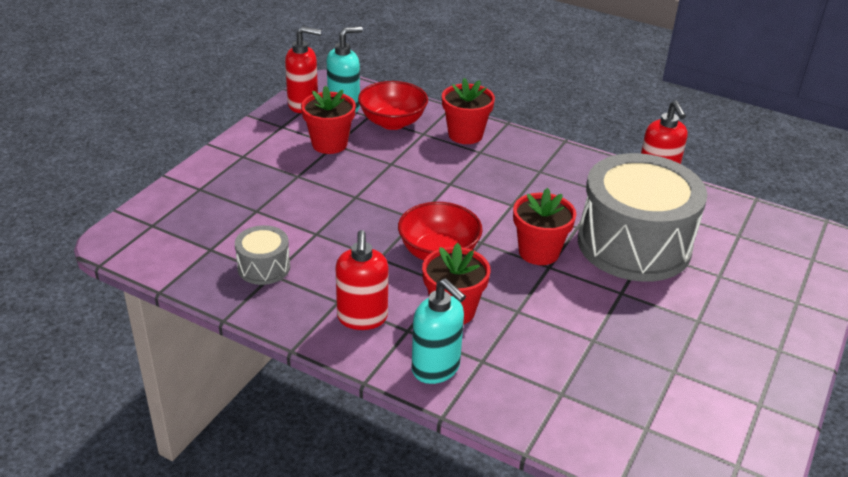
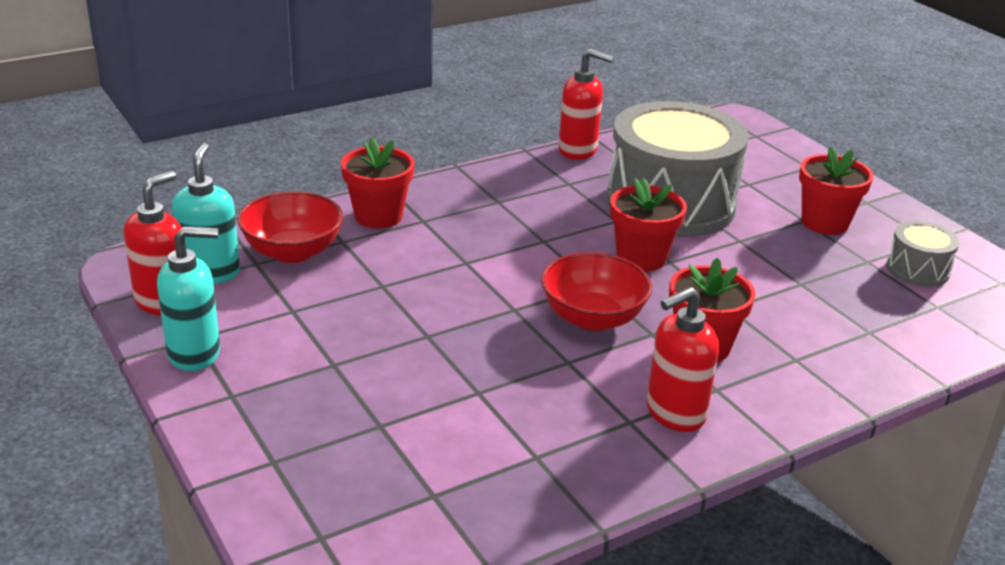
camera: 60 degrees left, 5 degrees down
grey drum [235,225,290,285] -> grey drum moved to [886,221,959,287]
red flower pot [301,86,356,154] -> red flower pot moved to [799,146,874,235]
red soap dispenser [335,230,388,330] -> red soap dispenser turned 120 degrees clockwise [647,287,719,432]
turquoise soap dispenser [412,278,466,384] -> turquoise soap dispenser moved to [157,226,220,371]

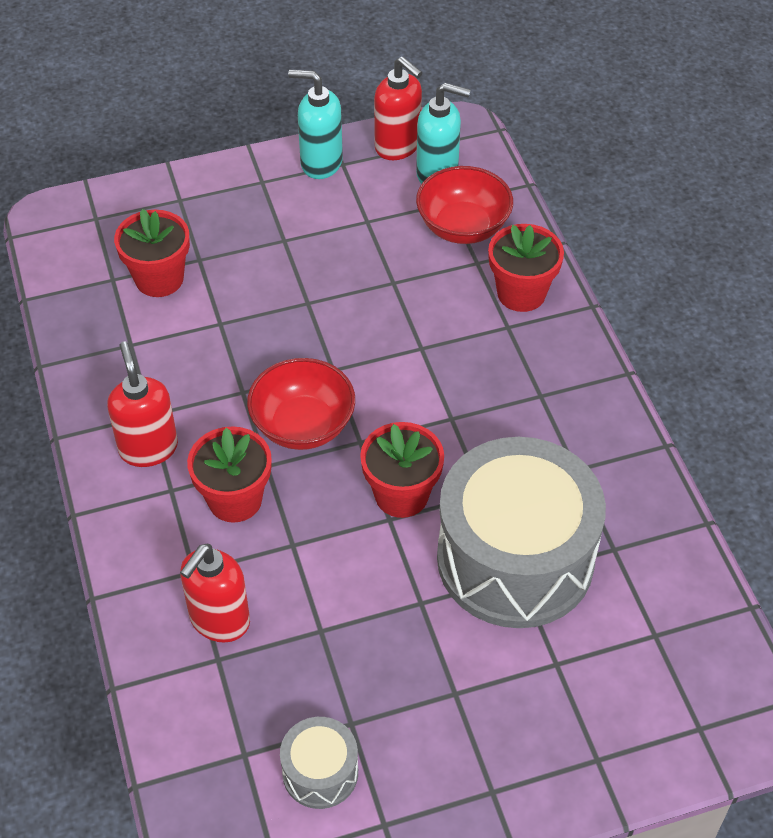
camera: 105 degrees right, 20 degrees up
turquoise soap dispenser [157,226,220,371] -> turquoise soap dispenser turned 105 degrees clockwise [288,70,343,179]
red soap dispenser [558,49,614,160] -> red soap dispenser moved to [180,544,250,643]
red flower pot [799,146,874,235] -> red flower pot moved to [114,209,190,297]

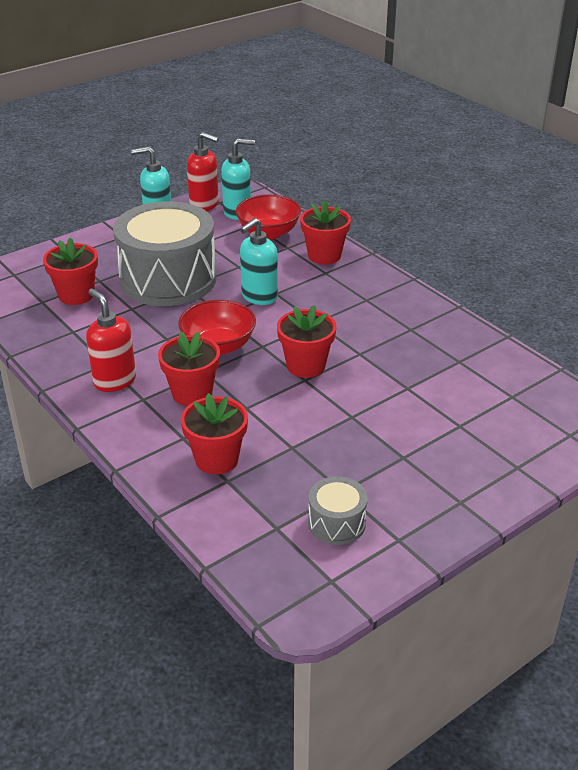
camera: 20 degrees left, 15 degrees down
red soap dispenser [180,544,250,643] -> red flower pot [181,393,248,474]
grey drum [437,437,606,628] -> grey drum moved to [113,201,217,306]
none -> turquoise soap dispenser [240,218,278,305]

